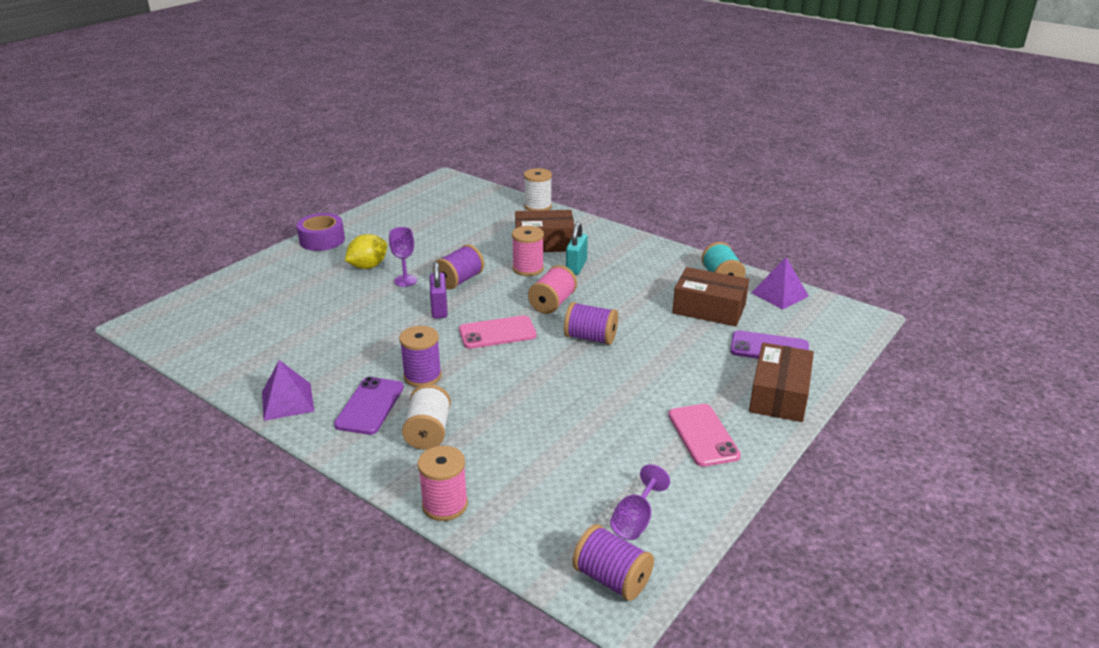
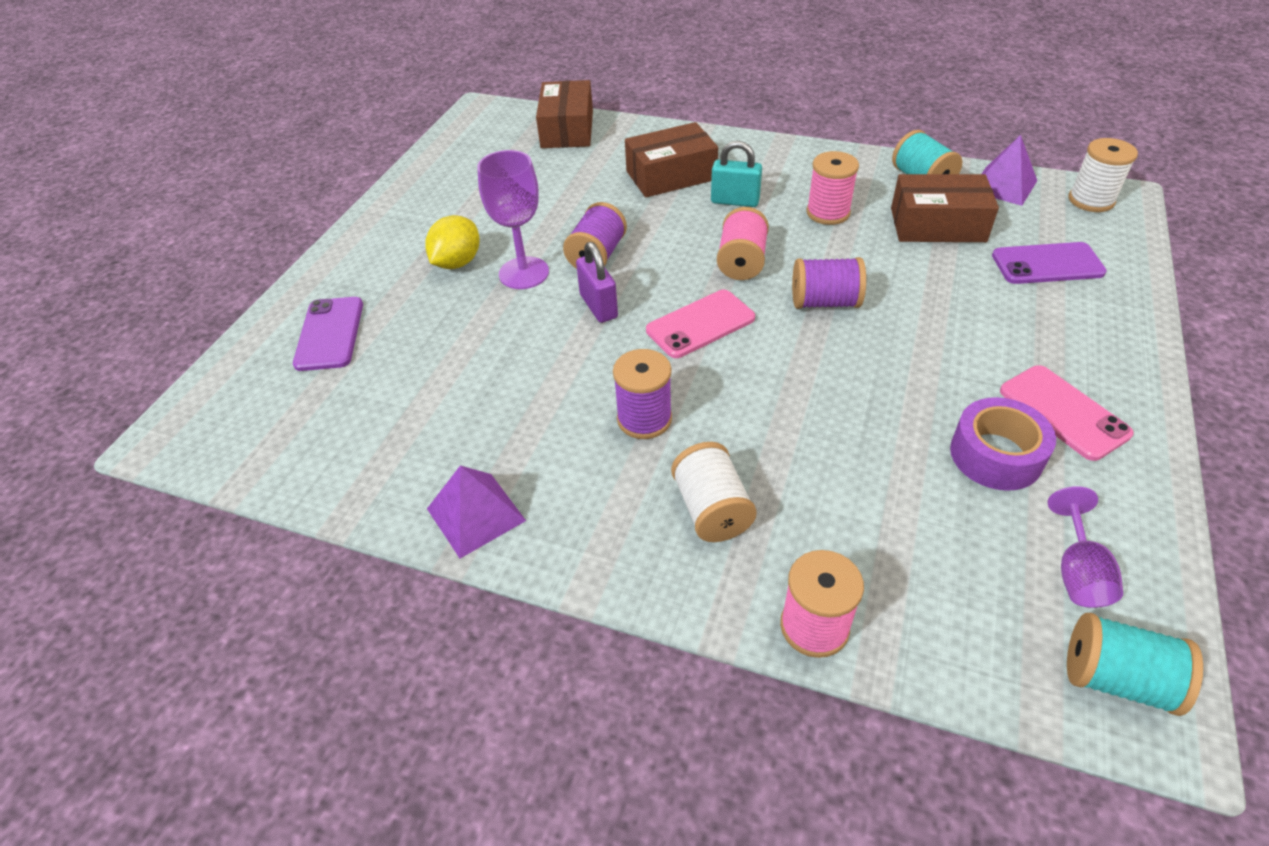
camera: 15 degrees left, 15 degrees up
purple tape [297,213,345,251] -> purple tape moved to [950,397,1056,491]
purple phone [334,377,404,435] -> purple phone moved to [293,297,363,371]
purple goblet [389,227,417,287] -> purple goblet [477,150,549,289], size x1.55
pink spool [512,226,544,276] -> pink spool moved to [806,151,859,225]
white spool [524,168,552,211] -> white spool moved to [1069,138,1138,212]
turquoise padlock [566,222,588,275] -> turquoise padlock turned 75 degrees counterclockwise [711,141,762,207]
purple spool [572,524,654,601] -> turquoise spool [1067,613,1203,716]
brown box [749,343,814,422] -> brown box moved to [536,80,593,148]

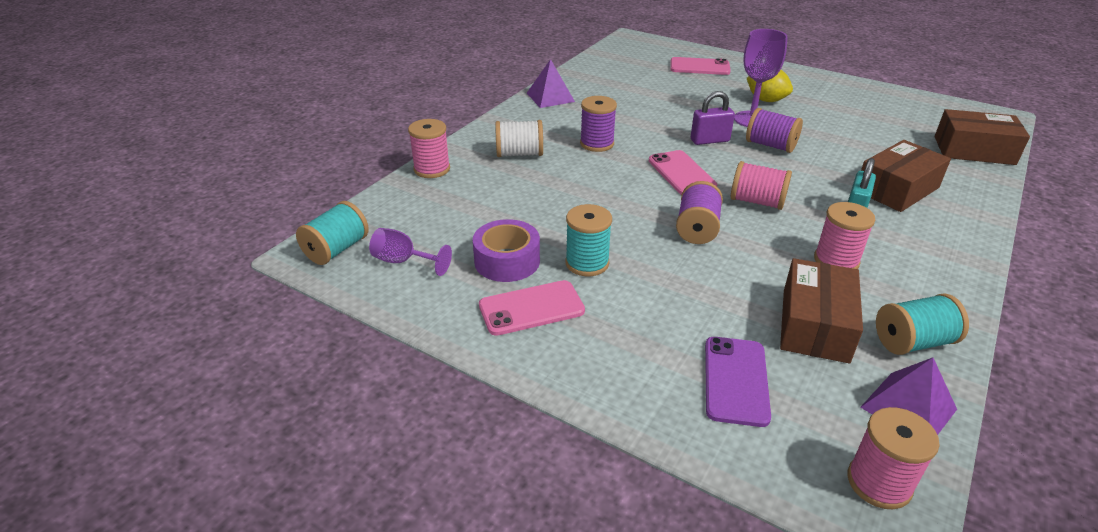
camera: 100 degrees right, 10 degrees down
purple phone [293,297,363,371] -> pink phone [670,57,731,75]
brown box [625,122,718,197] -> brown box turned 60 degrees clockwise [861,140,951,212]
white spool [1069,138,1138,212] -> pink spool [848,407,940,509]
none -> turquoise spool [565,204,612,276]

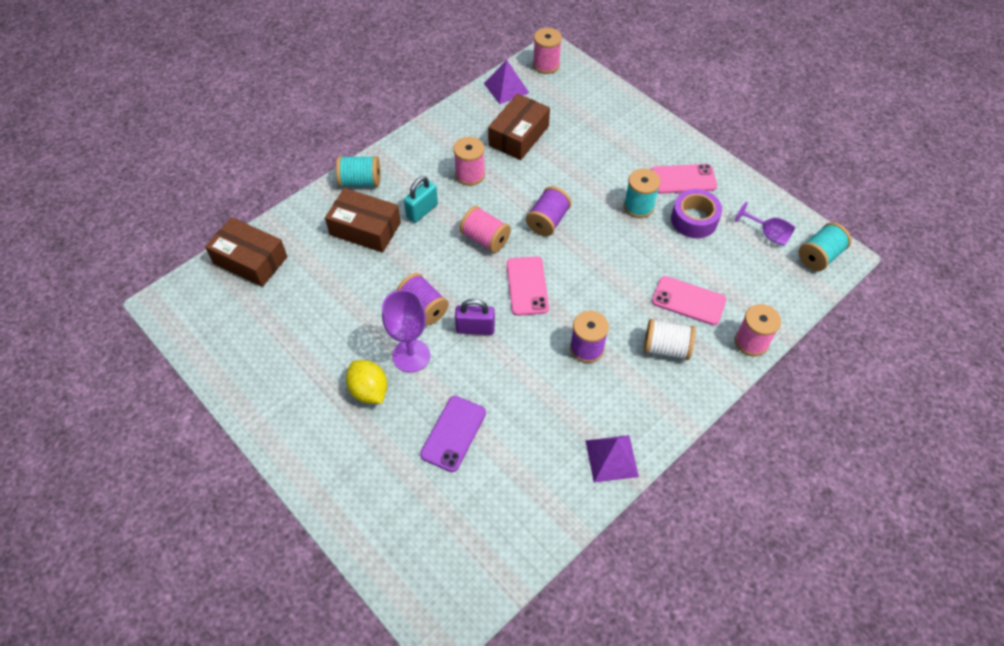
camera: 165 degrees left, 20 degrees up
pink phone [670,57,731,75] -> pink phone moved to [652,276,726,325]
purple phone [705,337,771,427] -> purple phone moved to [420,396,486,472]
brown box [861,140,951,212] -> brown box turned 45 degrees clockwise [325,188,401,253]
turquoise spool [876,293,969,355] -> turquoise spool moved to [336,156,380,187]

